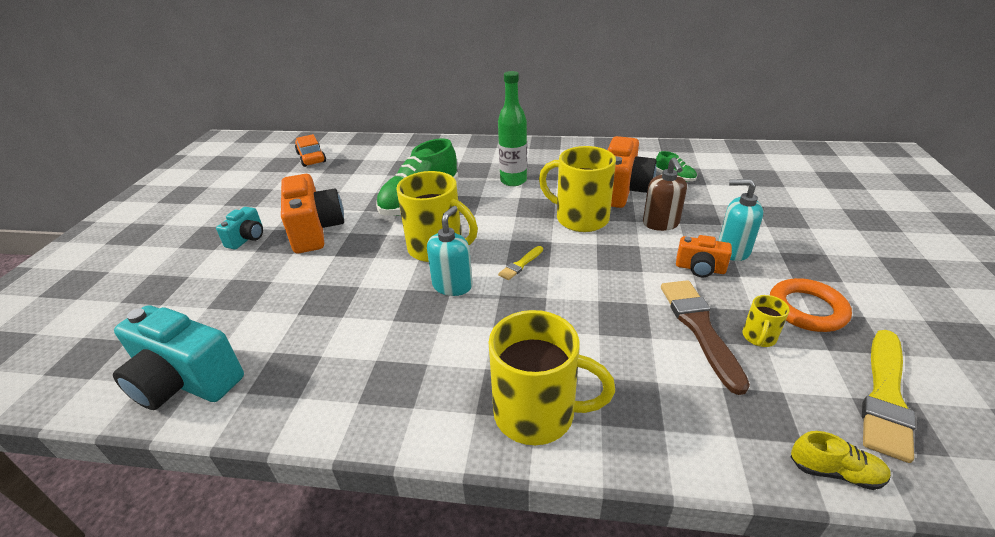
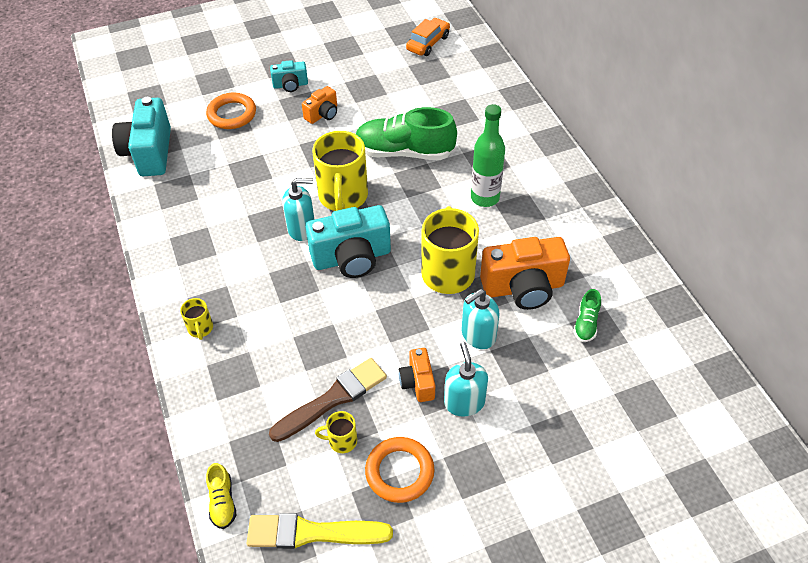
camera: 60 degrees right, 15 degrees up
orange camera [281,174,344,253] -> orange camera [302,86,337,124], size x0.53
yellow mug [489,310,615,445] -> yellow mug [180,298,213,340], size x0.46
yellow brush [498,246,543,280] -> turquoise camera [306,205,391,278]
brown soap dispenser [643,157,687,231] -> turquoise soap dispenser [462,289,499,349]
none -> orange ring [206,93,256,129]

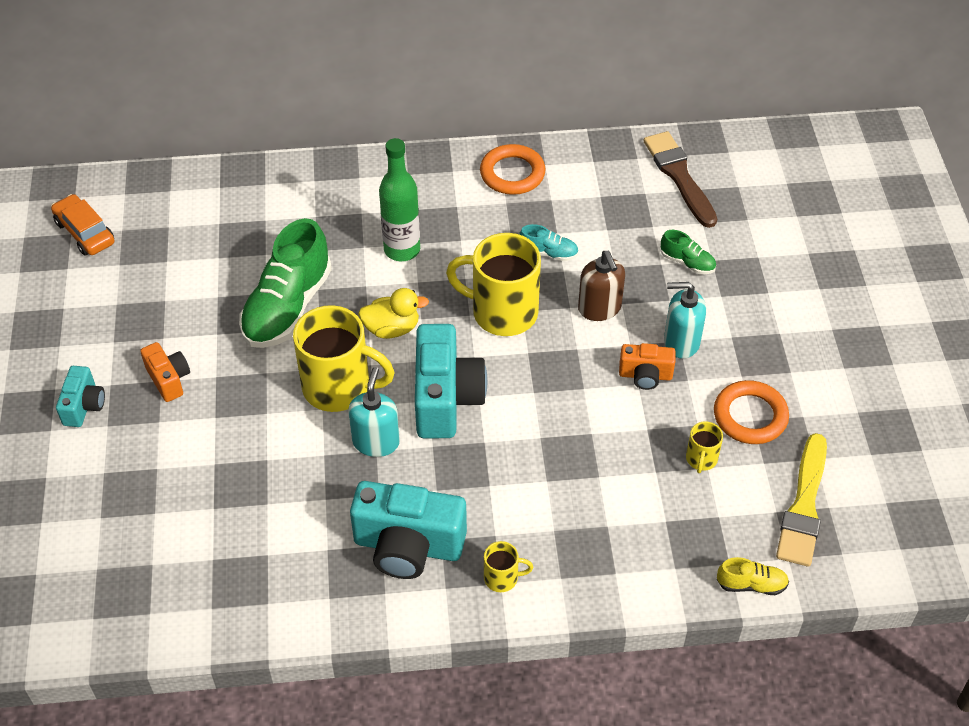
camera: 75 degrees left, 0 degrees up
turquoise camera [112,97,171,176] -> turquoise camera moved to [350,481,467,579]
orange ring [206,93,256,129] -> orange ring moved to [480,144,546,195]
brown brush [269,358,387,442] -> brown brush moved to [643,131,717,228]
turquoise soap dispenser [462,289,499,349] -> brown soap dispenser [578,251,625,321]
orange camera [480,237,570,310] -> turquoise shoe [519,224,579,261]
green shoe [573,289,601,342] -> green shoe moved to [661,230,716,274]
none -> yellow duck [358,288,429,339]

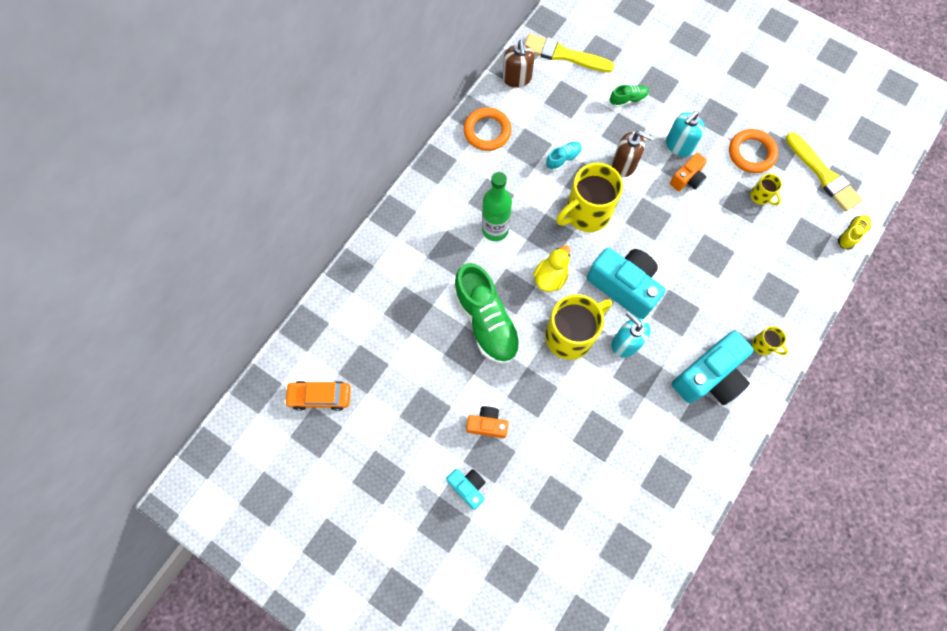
camera: 50 degrees left, 20 degrees up
yellow mug [484,541,533,592] -> yellow mug turned 90 degrees clockwise [752,326,788,355]
brown brush [643,131,717,228] -> yellow brush [525,34,614,73]
none -> brown soap dispenser [503,40,535,88]

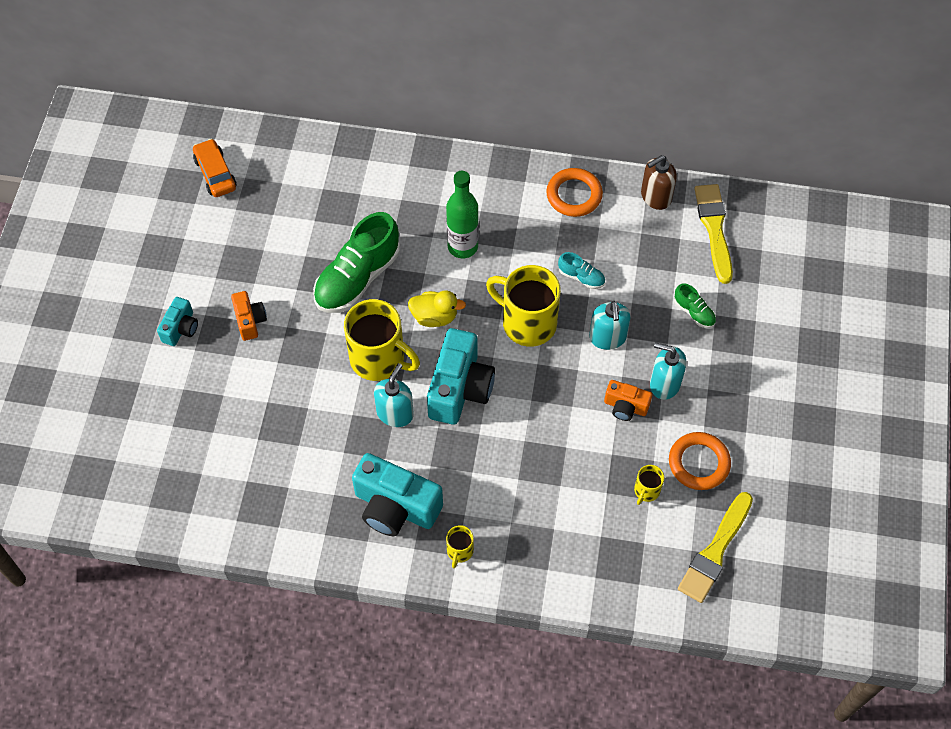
camera: 65 degrees right, 10 degrees down
brown soap dispenser [612,131,654,177] -> turquoise soap dispenser [589,301,630,350]
yellow shoe [838,215,871,250] -> none

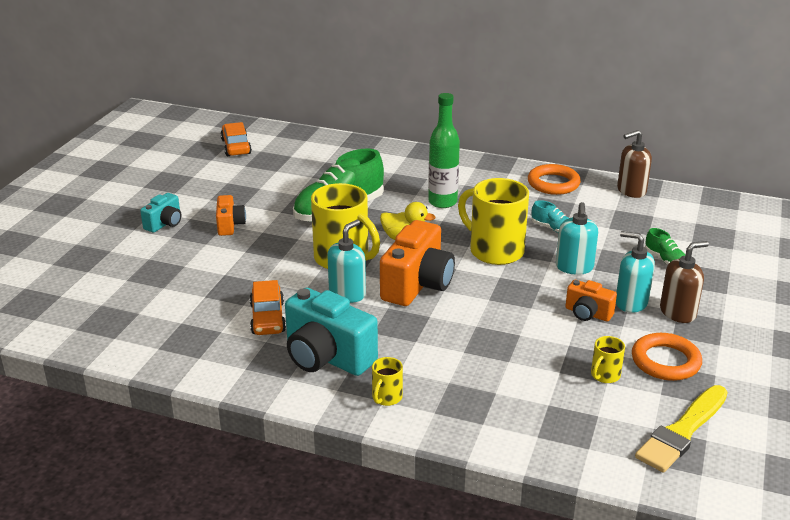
camera: 10 degrees right, 30 degrees down
turquoise camera [427,328,495,425] -> orange camera [380,220,455,306]
yellow brush [694,184,733,284] -> none
none -> orange car [249,280,286,335]
none -> brown soap dispenser [660,241,709,323]

